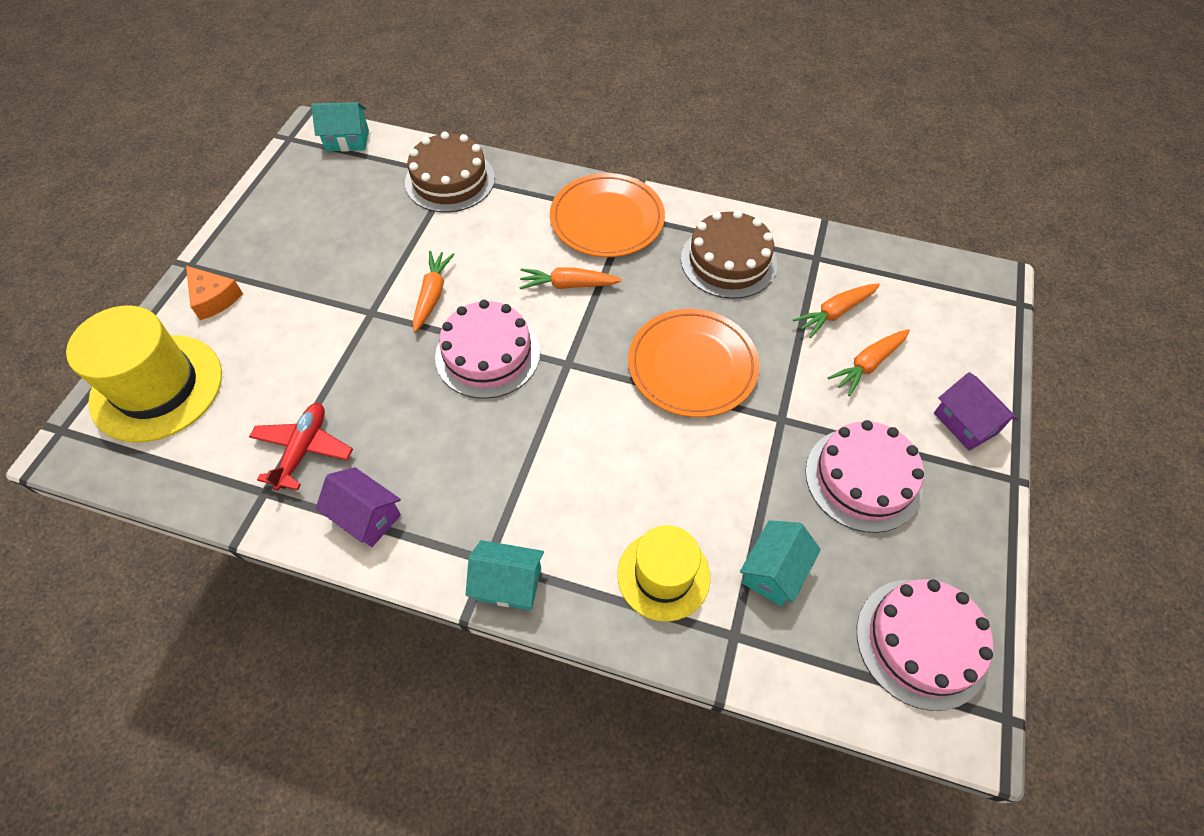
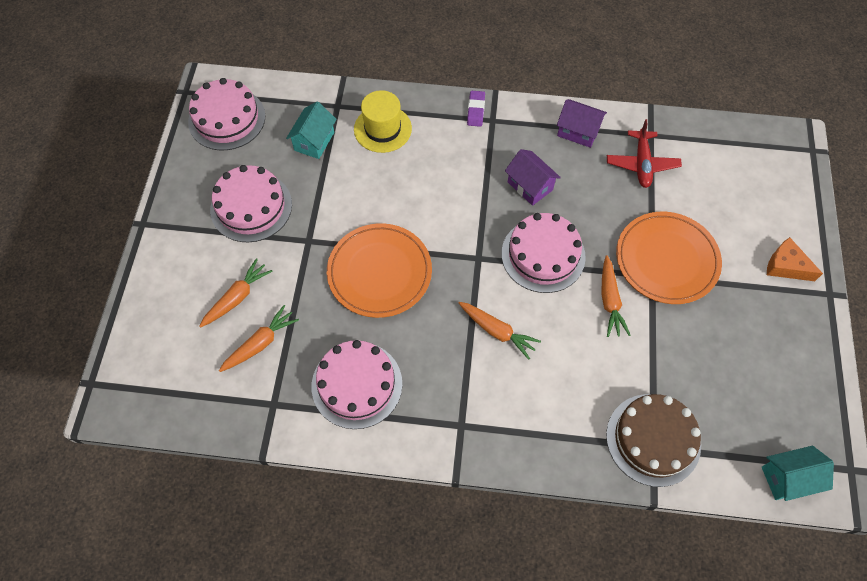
camera: 170 degrees right, 5 degrees up
yellow hat [66,305,222,442] -> none
turquoise house [466,540,544,610] -> purple eraser [467,91,485,127]
orange carrot [519,267,622,289] -> orange carrot turned 45 degrees clockwise [459,302,541,360]
orange plate [550,173,665,257] -> orange plate moved to [616,212,722,304]
brown cake [681,210,777,299] -> pink cake [312,340,402,429]
purple house [934,372,1018,451] -> purple house moved to [505,149,561,206]

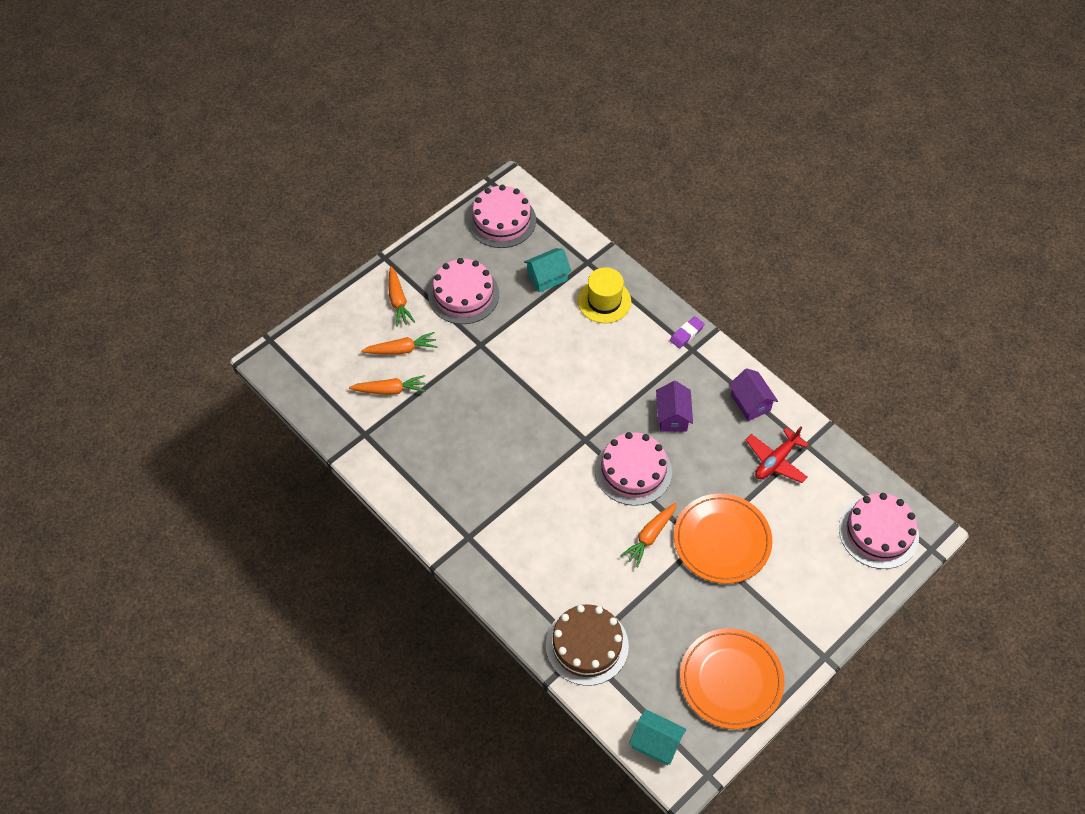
camera: 40 degrees right, 5 degrees down
pink cake [312,340,402,429] -> pink cake moved to [839,493,919,569]
orange plate [327,223,432,318] -> orange plate moved to [680,628,785,729]
orange carrot [459,302,541,360] -> orange carrot moved to [388,266,415,327]
orange cheese [767,237,823,281] -> none

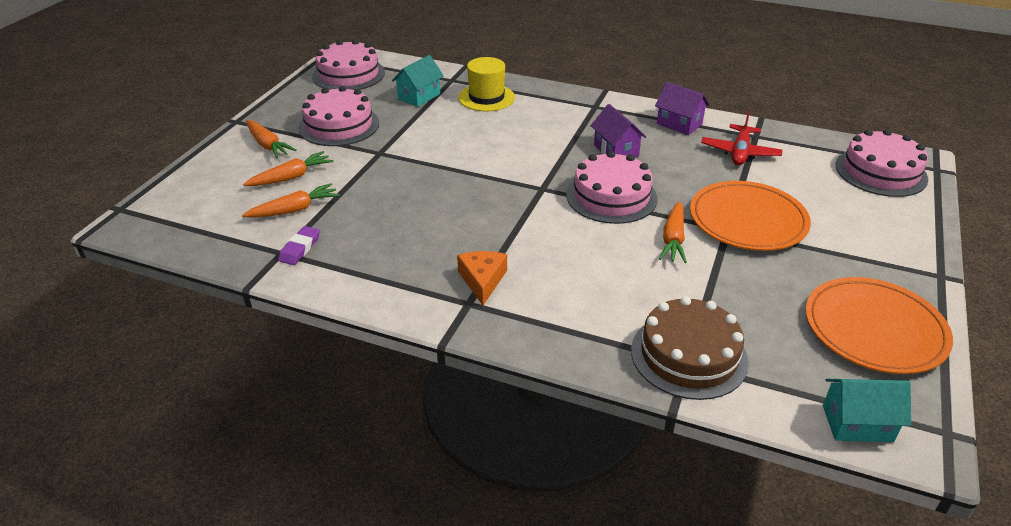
camera: 25 degrees left, 20 degrees down
purple eraser [670,316,705,348] -> purple eraser moved to [278,226,320,265]
none -> orange cheese [457,251,507,305]

